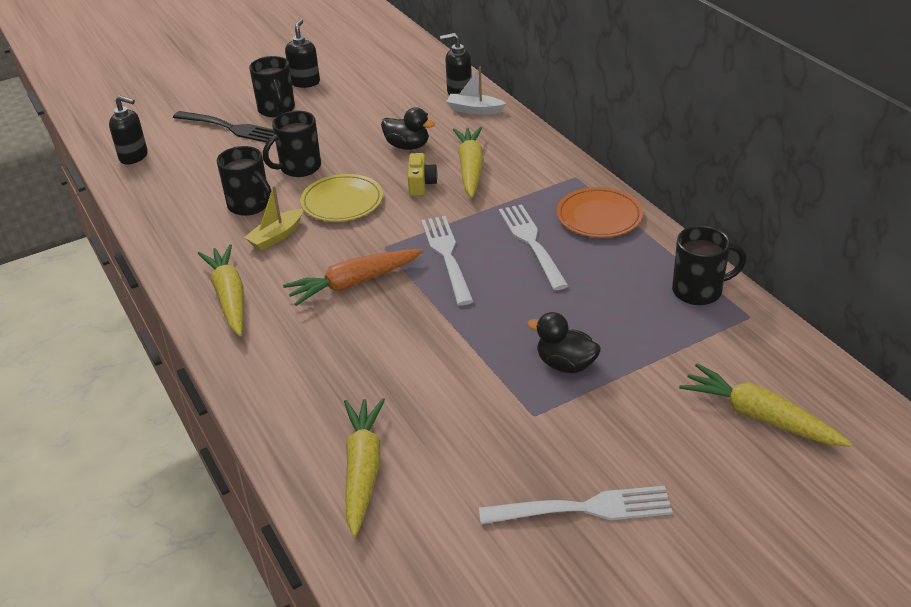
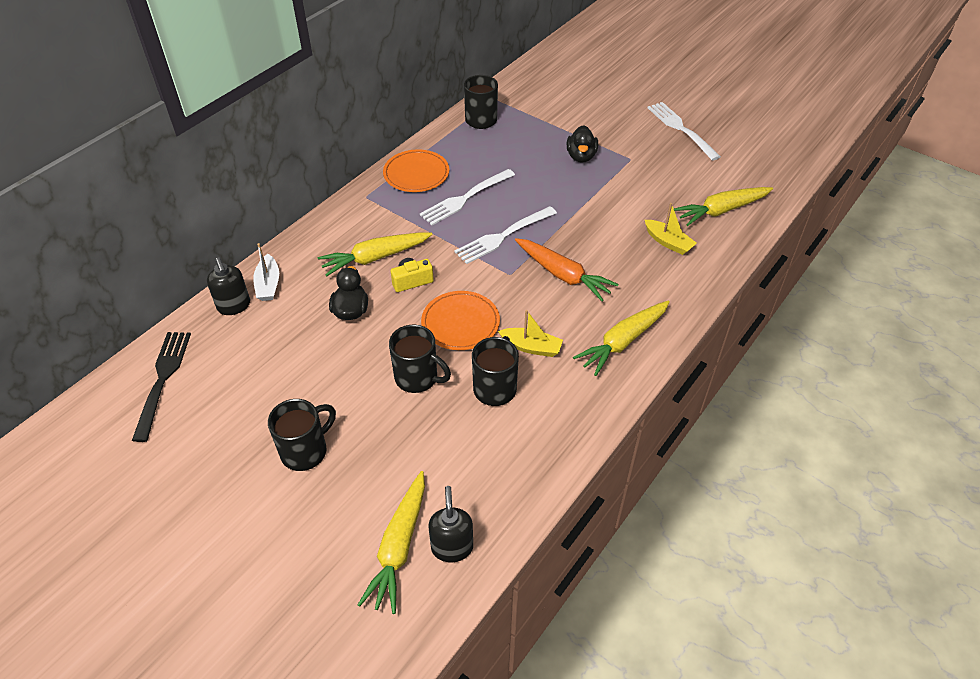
camera: 115 degrees left, 10 degrees up
black fork [173,111,274,142] -> black fork moved to [132,332,191,442]
black soap dispenser [285,19,320,88] -> none
yellow plate [300,174,383,222] -> orange plate [421,291,500,350]
yellow carrot [679,364,852,447] -> yellow carrot moved to [358,471,425,614]
none -> yellow boat [645,203,697,255]

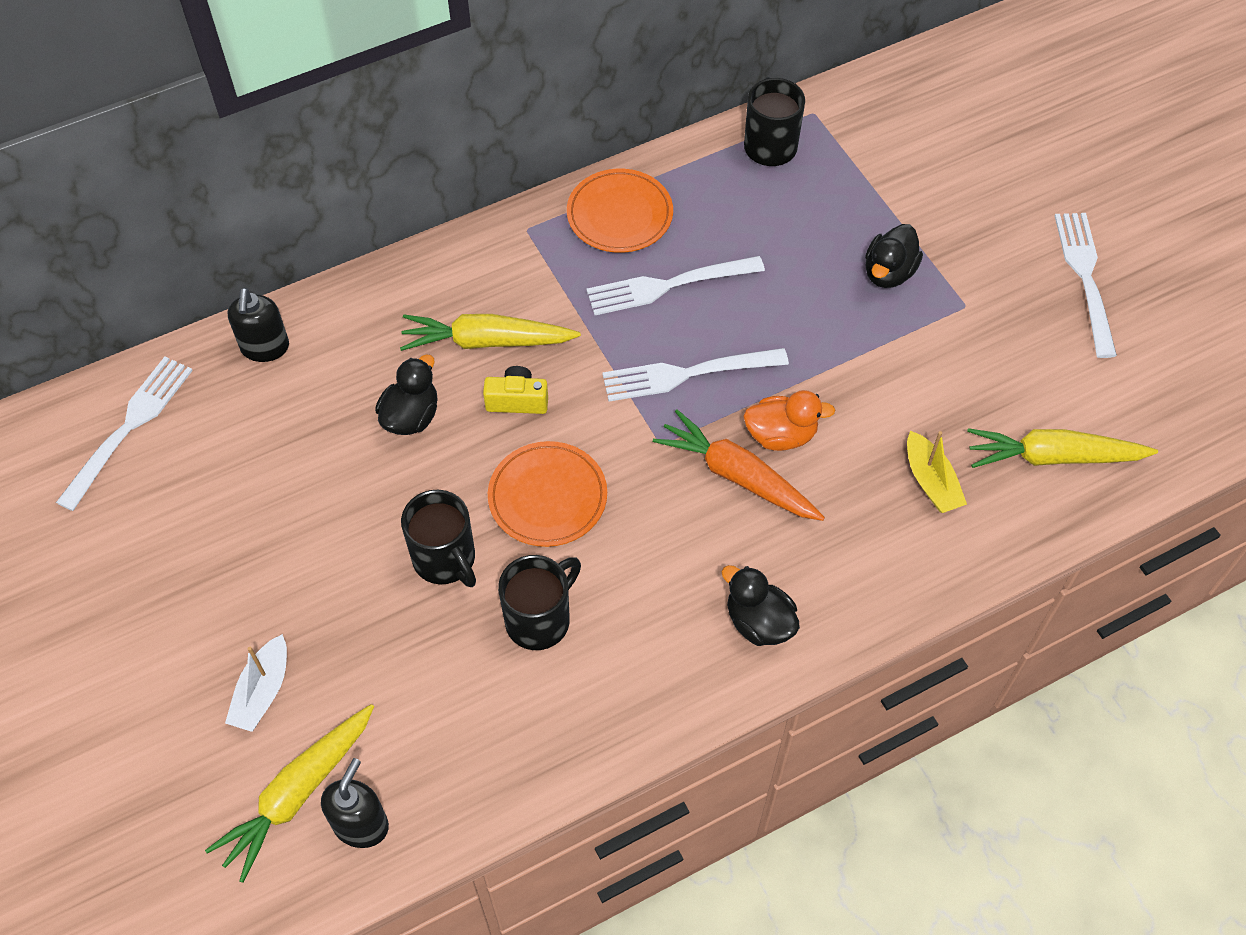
camera: 25 degrees right, 10 degrees up
black fork [132,332,191,442] -> white fork [56,357,193,511]
white boat [253,243,279,301] -> white boat moved to [225,634,287,732]
black mug [268,399,336,471] -> none
yellow boat [498,310,563,357] -> none
orange carrot [515,238,619,302] -> orange carrot turned 150 degrees clockwise [653,410,825,521]
yellow carrot [573,301,670,376] -> black duck [722,565,800,646]
none -> orange duck [743,390,835,451]

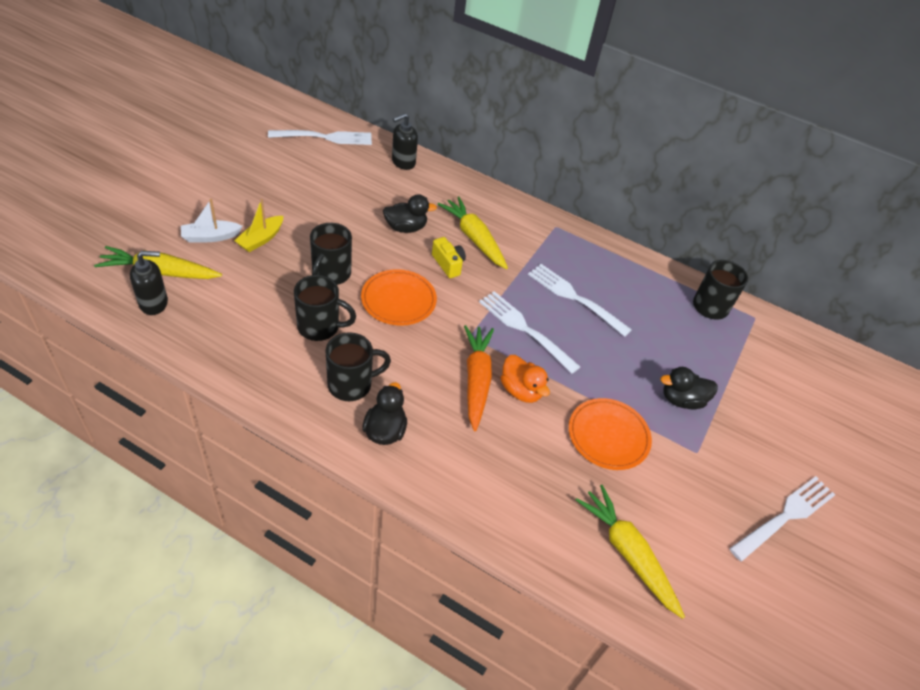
camera: 50 degrees right, 10 degrees down
orange plate [567,169,673,253] -> orange plate moved to [569,398,652,470]
yellow boat [907,431,967,513] -> yellow boat moved to [234,199,283,252]
none -> black mug [326,332,391,401]

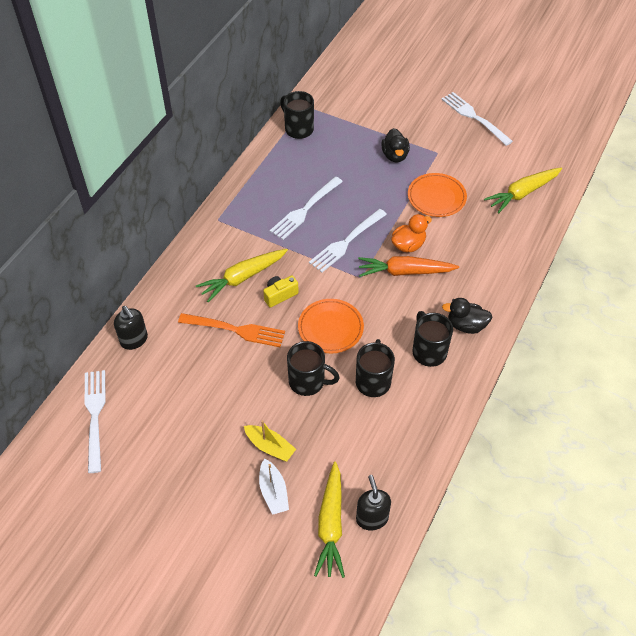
camera: 85 degrees left, 5 degrees up
black duck [383,194,437,233] -> orange fork [178,313,285,347]

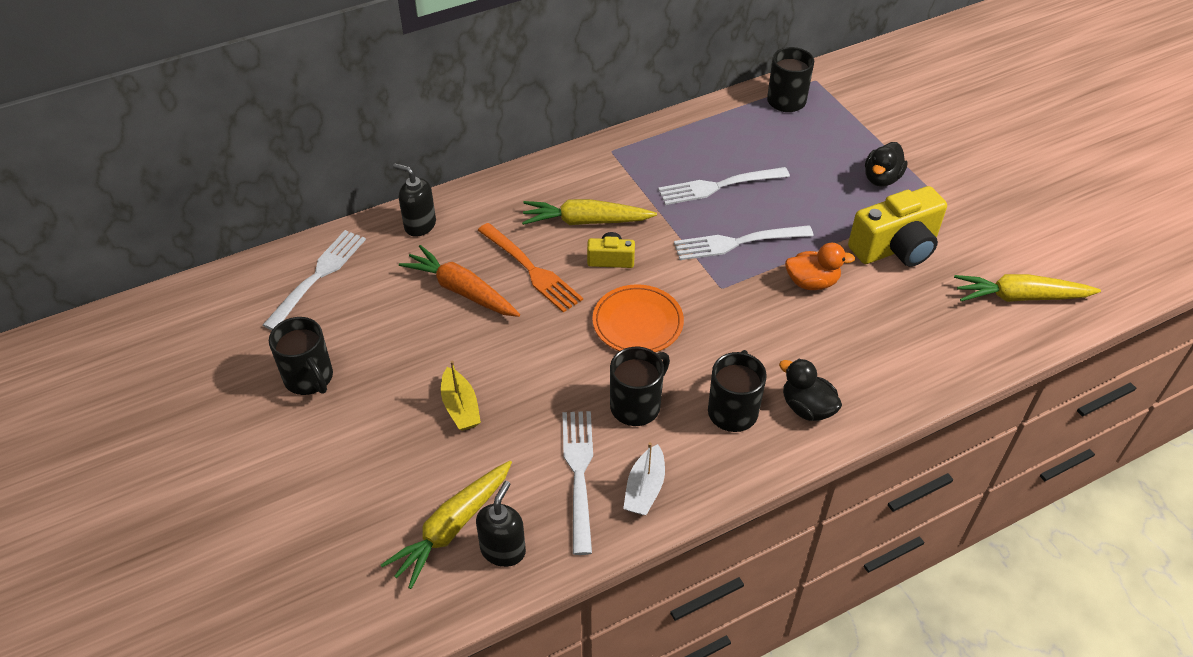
camera: 35 degrees right, 5 degrees down
black soap dispenser [114,306,148,350] -> black soap dispenser turned 120 degrees clockwise [393,163,436,237]
white boat [259,459,289,515] -> white boat moved to [623,442,665,515]
black mug [287,341,340,396] -> black mug moved to [269,317,333,395]
orange carrot [358,256,459,277] -> orange carrot moved to [399,245,520,317]
orange plate [408,173,467,217] -> yellow camera [848,186,947,267]
white fork [441,92,513,146] -> white fork moved to [562,411,593,555]

